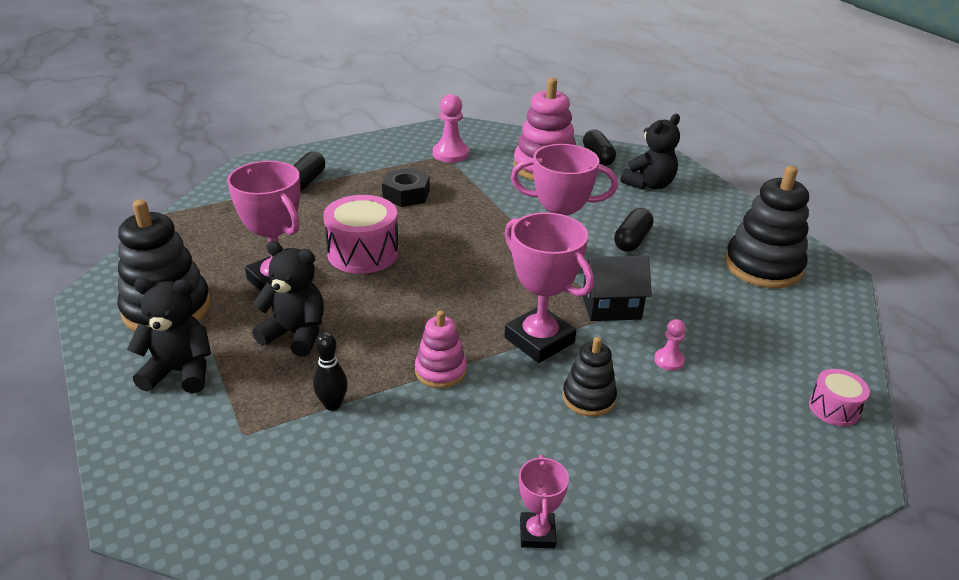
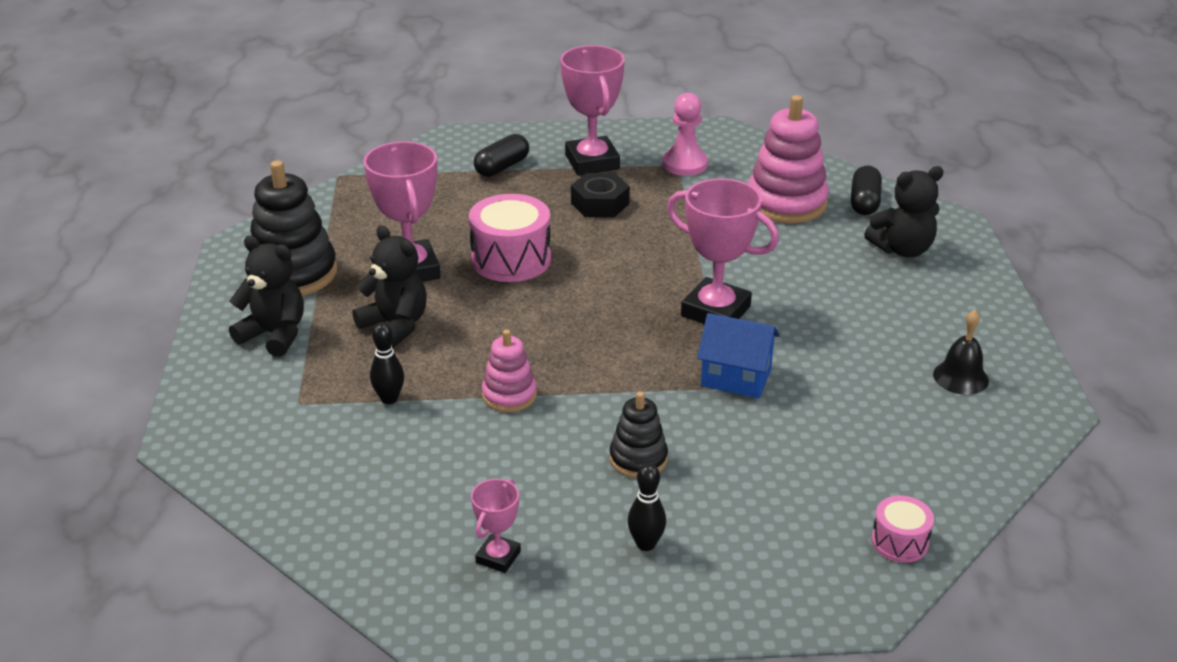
camera: 25 degrees right, 0 degrees up
pink trophy [504,212,594,363] -> pink trophy moved to [560,45,625,175]
black house [583,256,652,321] -> blue house [697,313,780,398]
black capsule [614,208,653,252] -> none
pink pawn [654,319,686,371] -> none
black stacking toy [725,166,809,289] -> black bell [933,310,989,395]
none -> black bowling pin [628,463,666,551]

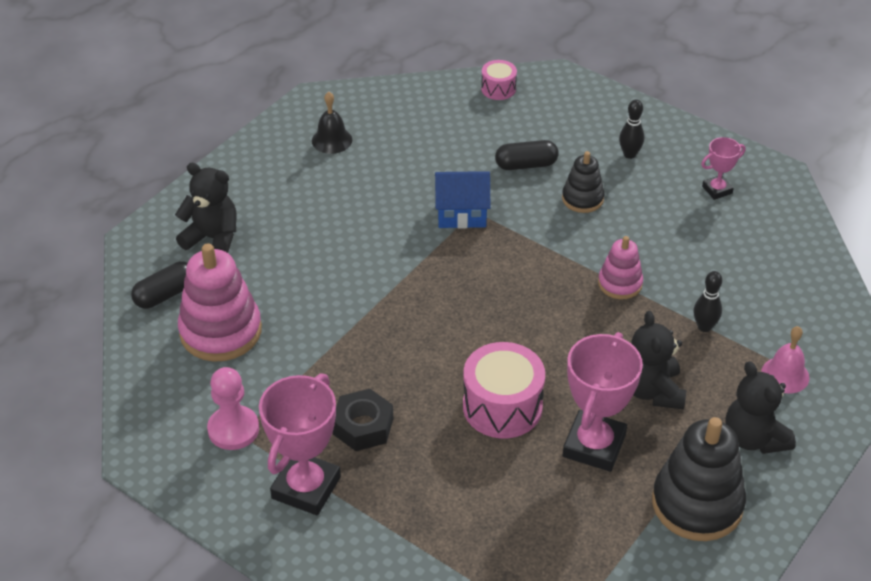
camera: 140 degrees left, 10 degrees up
black capsule [474,134,529,177] -> black capsule moved to [495,140,559,170]
pink trophy [667,179,779,324] -> none
blue house [697,313,780,398] -> blue house turned 60 degrees counterclockwise [435,171,490,228]
none -> pink bell [761,326,809,394]

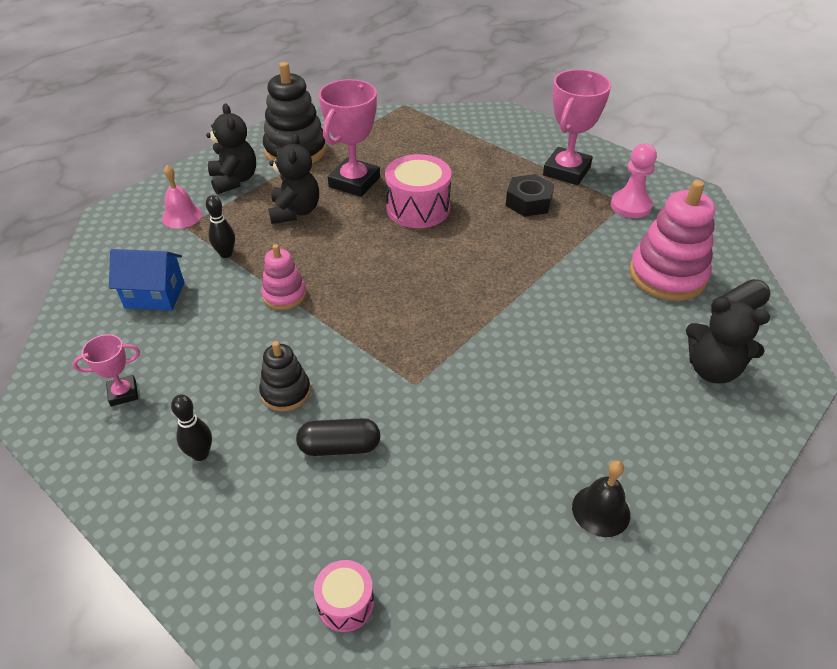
camera: 175 degrees left, 0 degrees up
blue house [435,171,490,228] -> blue house moved to [109,249,185,311]

